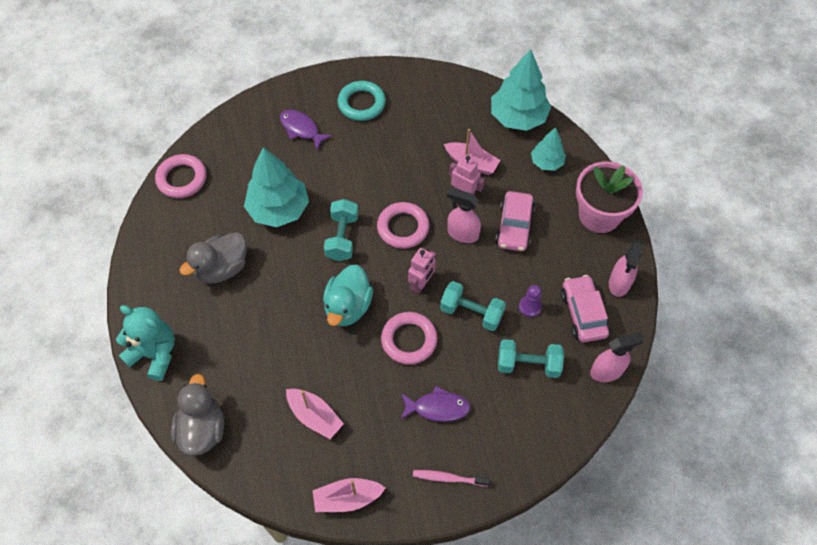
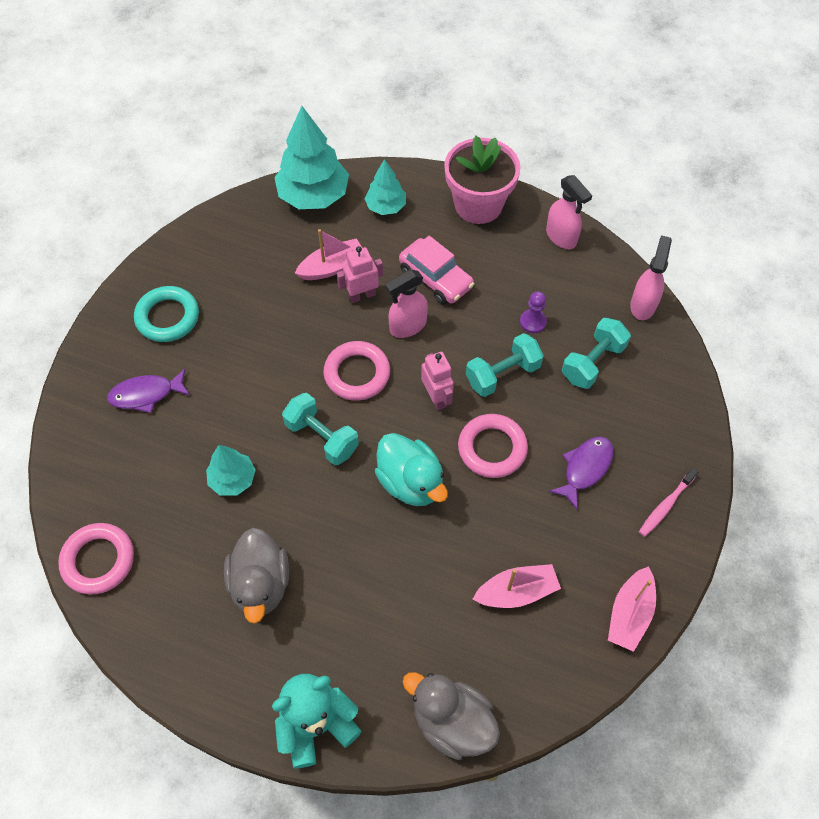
camera: 55 degrees left, 0 degrees up
turquoise tree [244,147,309,227] -> turquoise tree [206,445,256,496], size x0.56
pink car [561,275,609,342] -> none

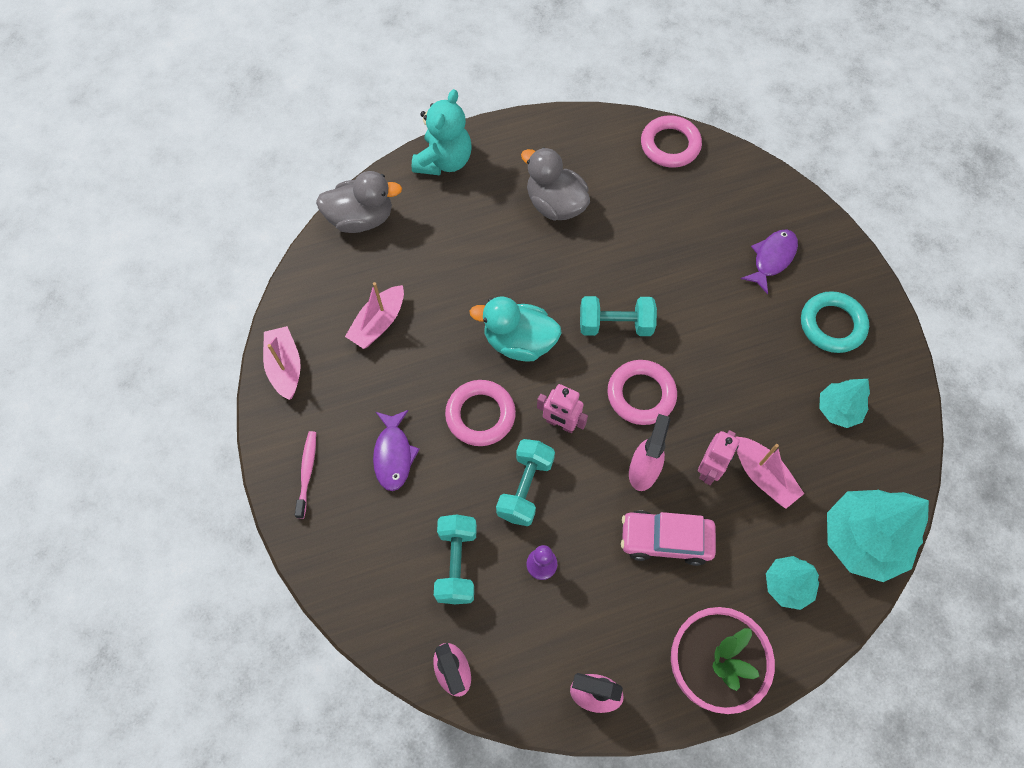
camera: 140 degrees right, 5 degrees up
turquoise tree [206,445,256,496] -> turquoise tree moved to [819,379,870,428]
pink boat [295,229,362,280] -> pink boat turned 60 degrees counterclockwise [736,436,804,509]

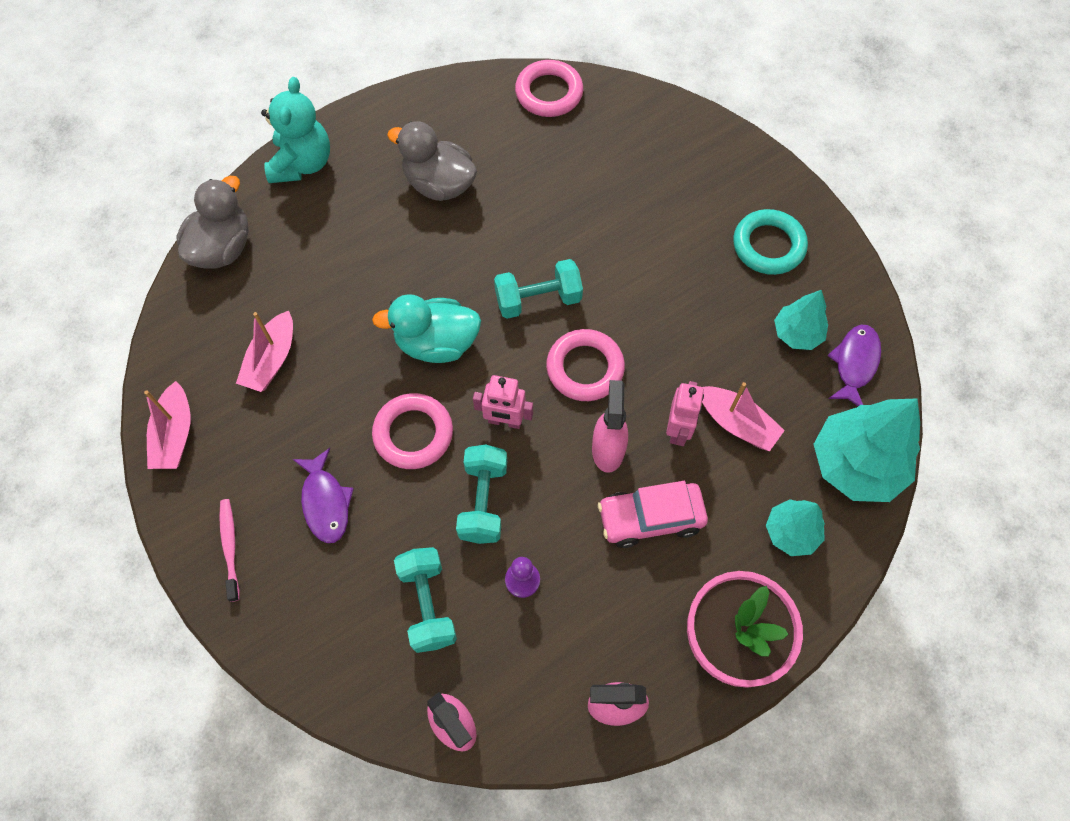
camera: 15 degrees left, 0 degrees up
pink boat [263,326,301,400] -> pink boat turned 150 degrees counterclockwise [144,381,191,469]
grey duck [316,171,402,233] -> grey duck turned 45 degrees counterclockwise [176,176,249,269]
purple fish [741,229,798,294] -> purple fish moved to [827,325,881,406]

